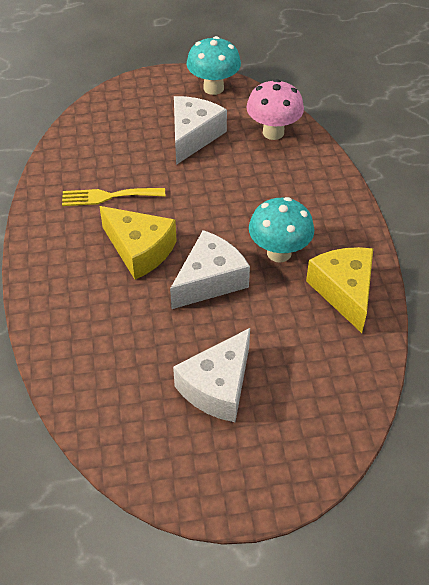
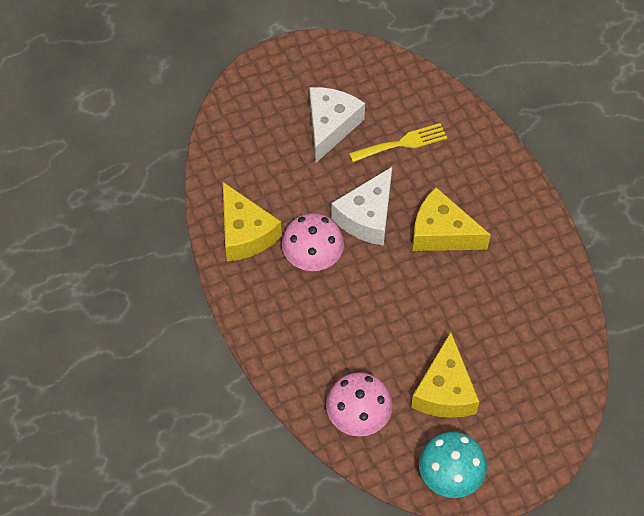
camera: 165 degrees right, 10 degrees up
yellow fork [62,188,165,206] -> yellow fork moved to [349,123,447,162]
white cheese [174,96,227,165] -> yellow cheese [411,332,480,418]
turquoise mushroom [249,197,314,263] -> pink mushroom [282,213,344,271]

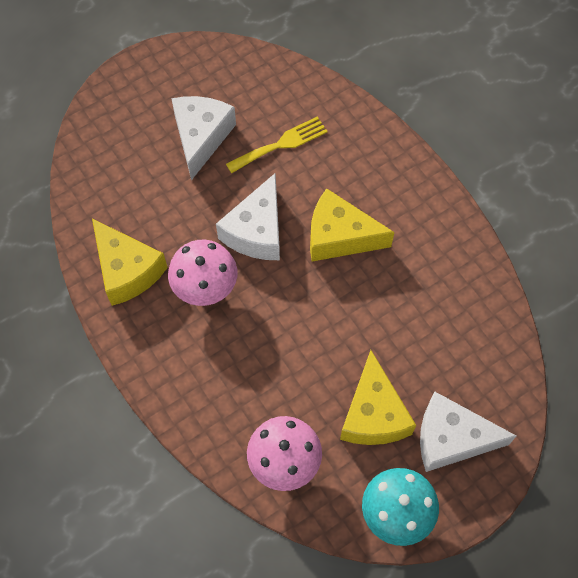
camera: 10 degrees left, 5 degrees up
none -> white cheese [420,391,516,472]

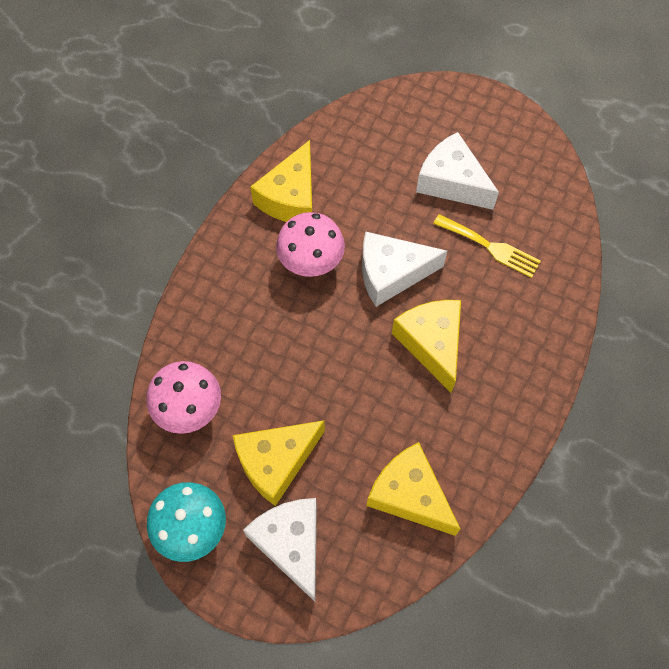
camera: 60 degrees right, 0 degrees up
white cheese [171,96,236,180] -> white cheese turned 120 degrees counterclockwise [416,132,499,210]
none -> yellow cheese [367,442,461,536]

